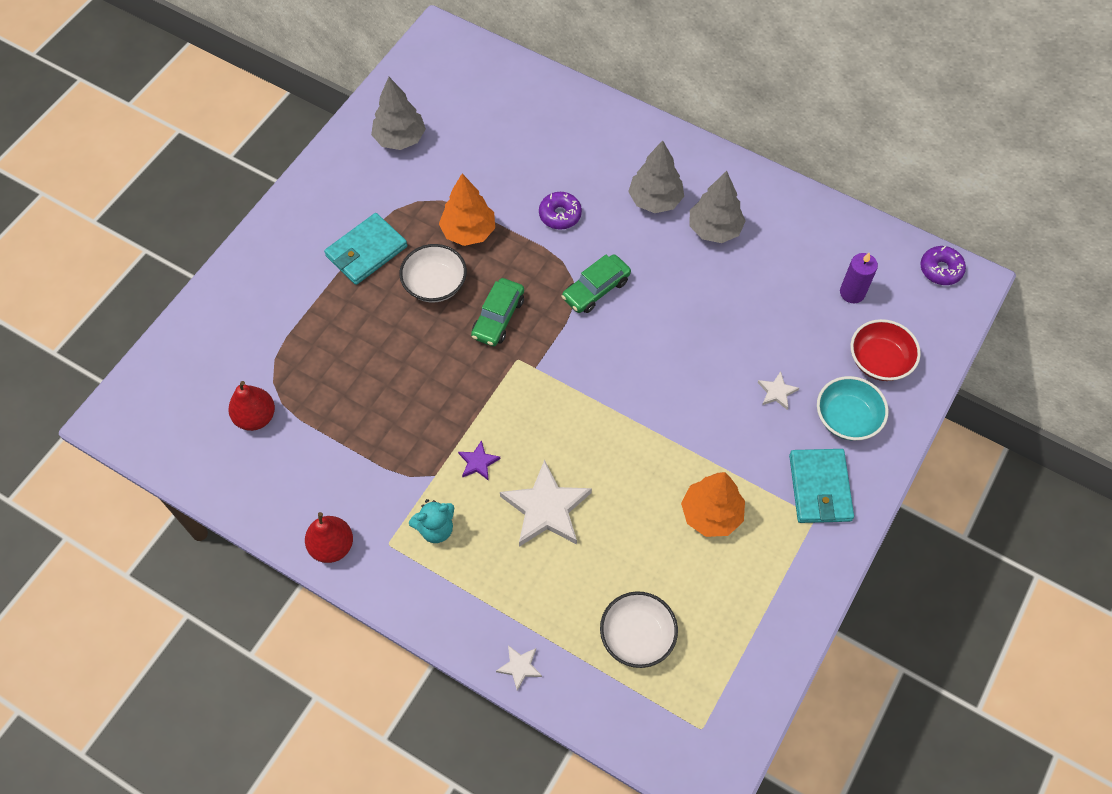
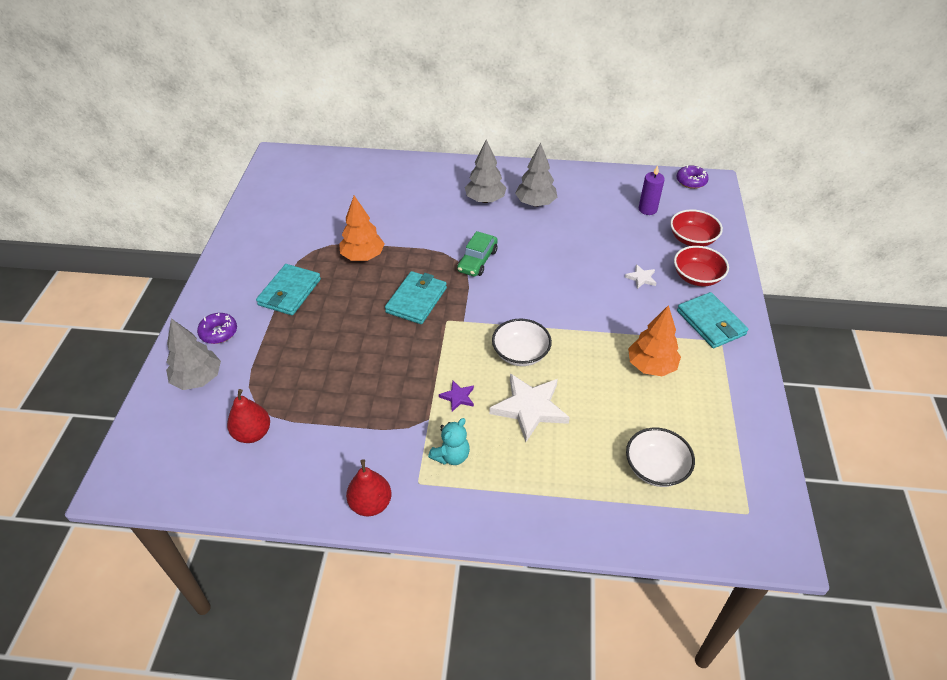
camera: 25 degrees left, 15 degrees down
grey tree [371,77,426,150] -> grey tree moved to [166,318,221,390]
white bowl [399,244,467,302] -> white bowl moved to [492,319,552,366]
green car [471,278,524,346] -> turquoise wallet [385,271,447,324]
white star [496,645,542,691] -> none
purple donut [539,192,582,230] -> purple donut moved to [197,313,237,344]
turquoise bowl [817,376,888,441] -> red bowl [674,246,729,287]

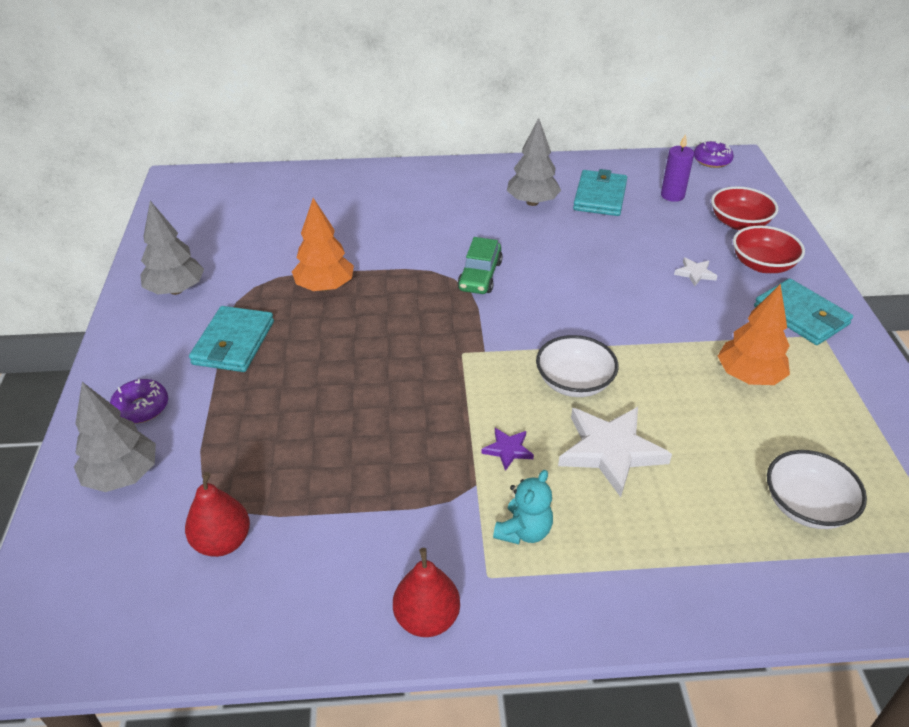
camera: 10 degrees left, 5 degrees down
turquoise wallet [385,271,447,324] -> turquoise wallet moved to [573,169,627,216]
grey tree [465,139,506,203] -> grey tree moved to [140,201,204,295]

